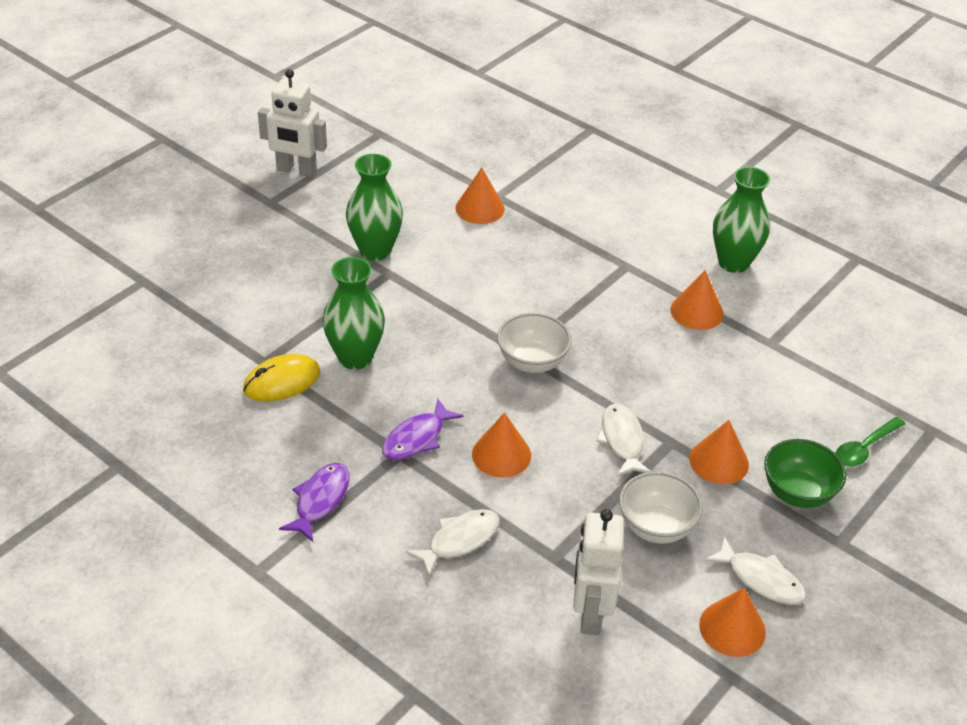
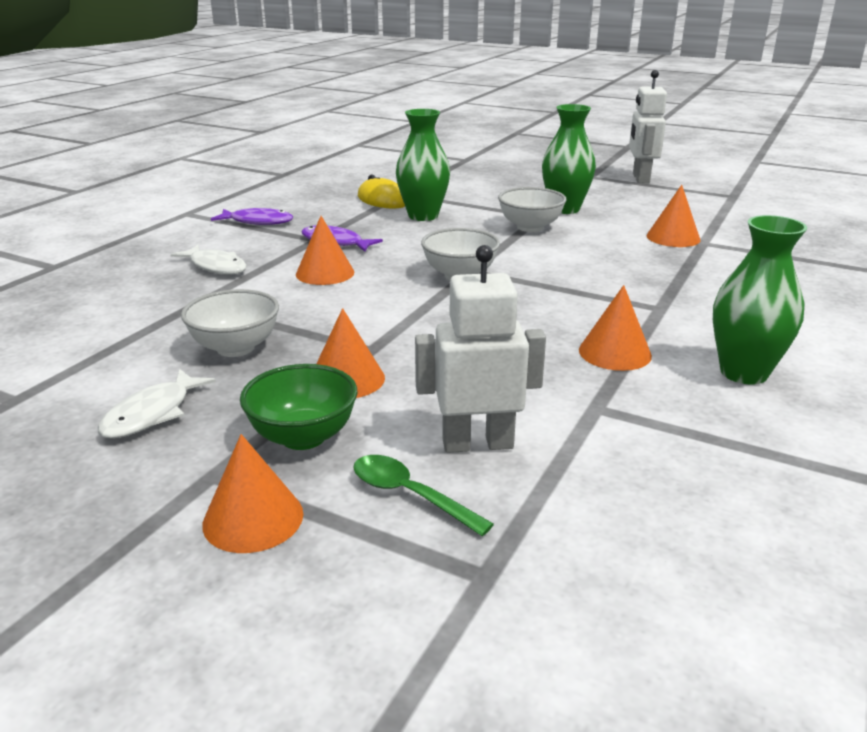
camera: 80 degrees right, 15 degrees down
white robot [573,509,624,635] -> white robot moved to [415,245,546,453]
white fish [596,403,651,476] -> none
orange cone [699,588,766,657] -> orange cone moved to [202,434,303,553]
none -> white bowl [498,187,566,232]

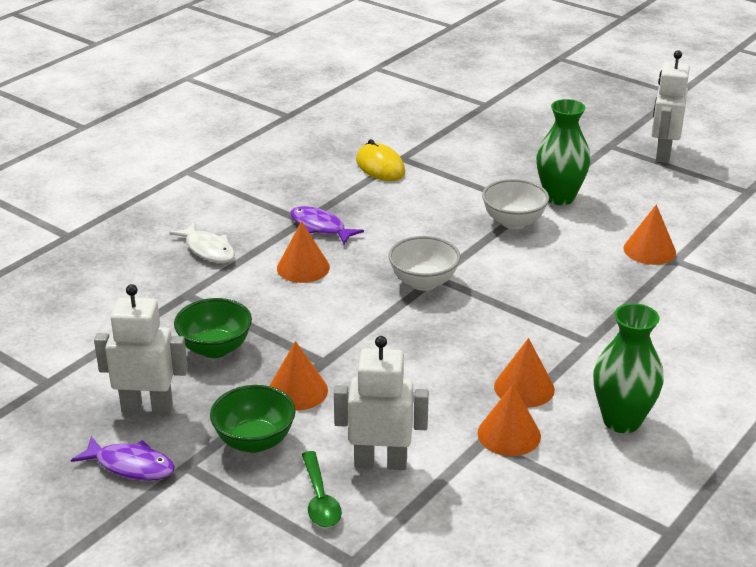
camera: 10 degrees right, 5 degrees up
white fish [98,369,216,439] -> white robot [94,284,188,414]
white bowl [181,289,279,357] -> green bowl [174,298,252,358]
orange cone [202,434,303,553] -> orange cone moved to [477,384,541,456]
purple fish [211,208,293,225] -> purple fish moved to [71,436,175,481]
green spoon [353,455,494,536] -> green spoon turned 150 degrees counterclockwise [302,451,342,527]
green vase [396,109,450,221] -> none

